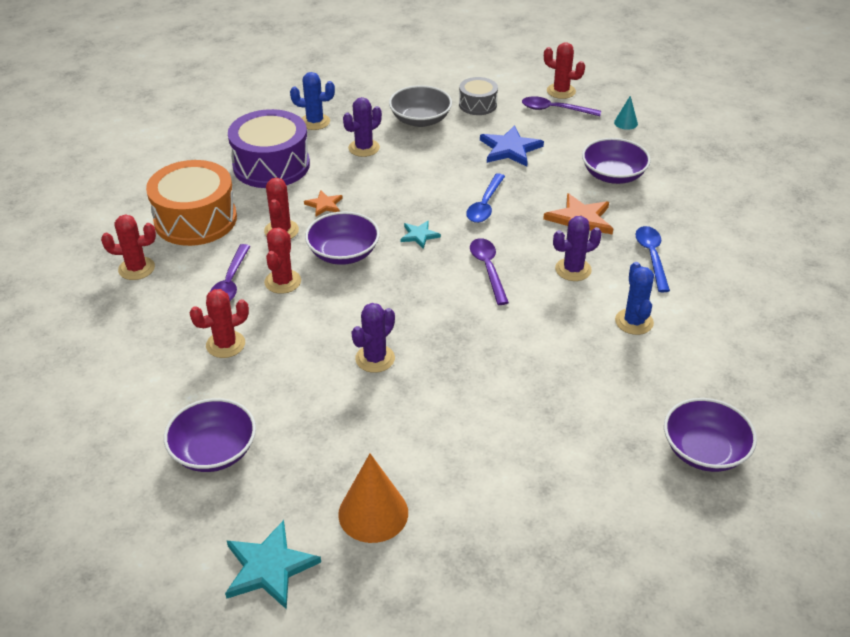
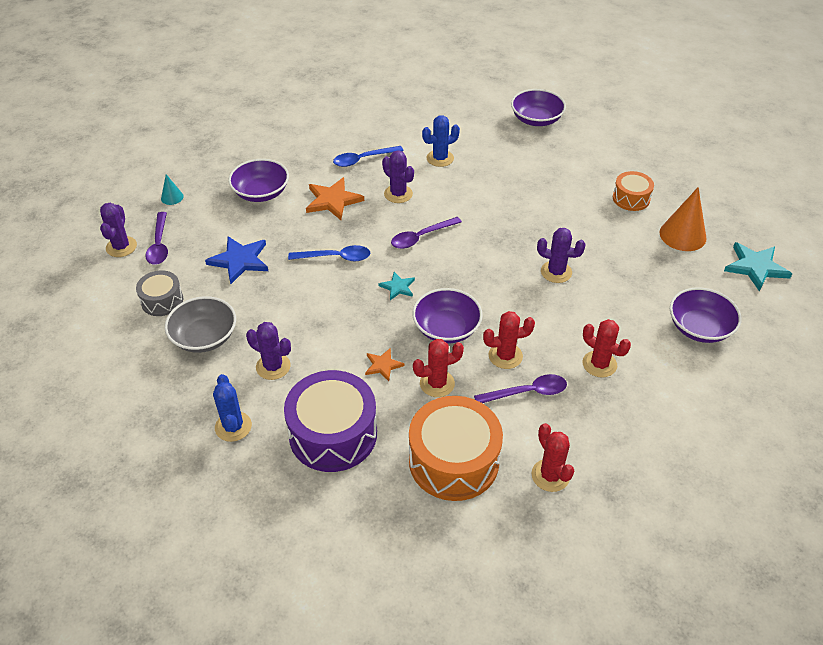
camera: 110 degrees left, 5 degrees up
red cactus [544,43,585,99] -> purple cactus [100,203,137,257]
none -> orange drum [613,171,654,211]

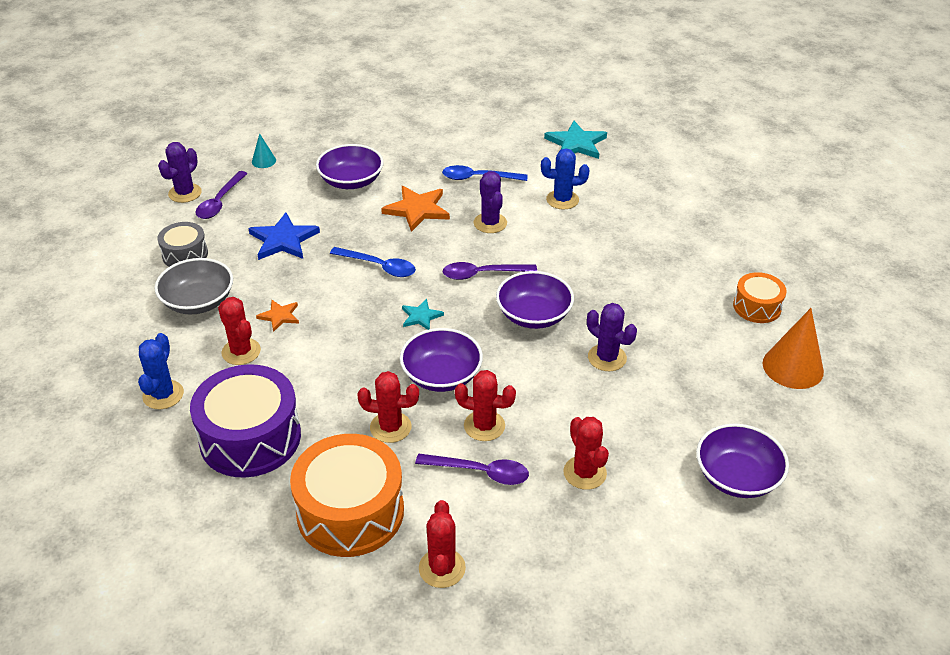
camera: 25 degrees right, 5 degrees down
purple cactus [246,322,291,380] -> red cactus [218,297,261,365]
orange star [365,348,404,381] -> orange star moved to [256,300,299,332]
purple bowl [511,89,566,126] -> purple bowl moved to [496,271,574,329]
turquoise star [724,242,792,291] -> turquoise star moved to [544,121,607,159]

